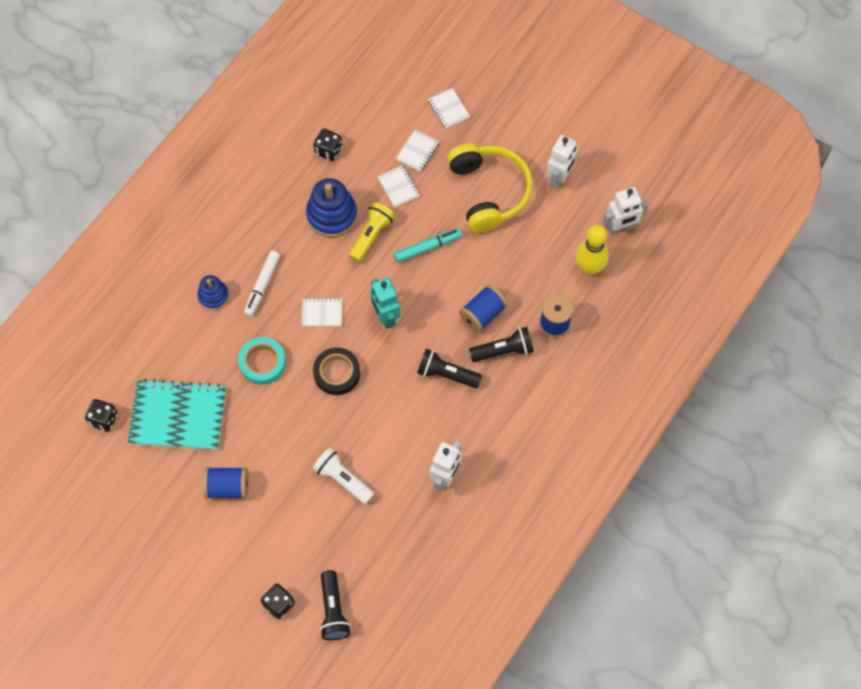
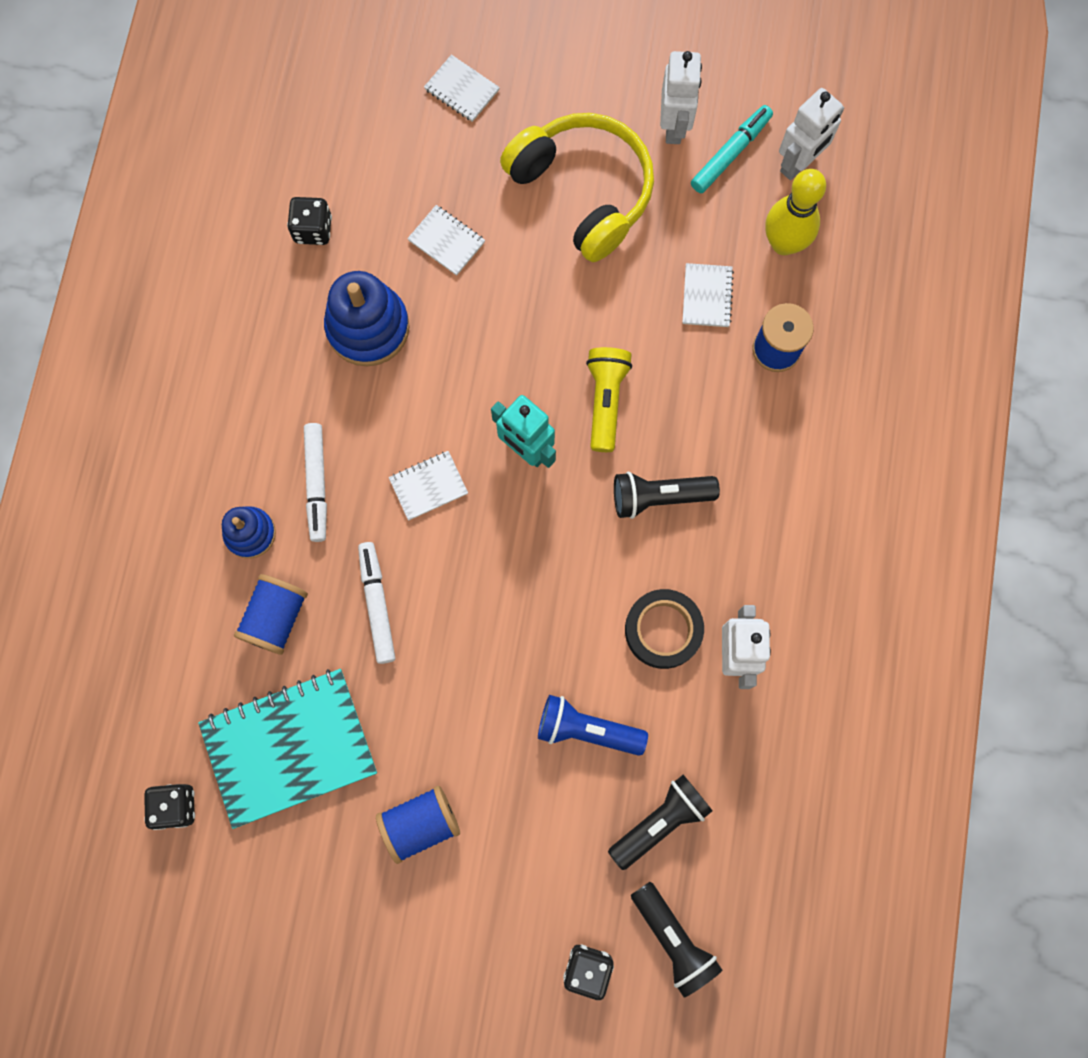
camera: 25 degrees left, 10 degrees up
turquoise tape [238,337,286,385] -> white marker [358,542,395,664]
black tape [313,348,360,395] -> black tape moved to [625,589,704,669]
white flashlight [313,448,374,504] -> blue flashlight [538,695,648,756]
yellow flashlight [349,202,395,262] -> yellow flashlight moved to [586,347,632,452]
turquoise marker [394,228,462,263] -> turquoise marker moved to [691,105,773,193]
white notebook [396,130,439,172] -> white notebook moved to [682,263,734,327]
blue spool [459,285,508,332] -> blue spool moved to [234,574,308,655]
black flashlight [469,327,534,362] -> black flashlight moved to [608,775,712,870]

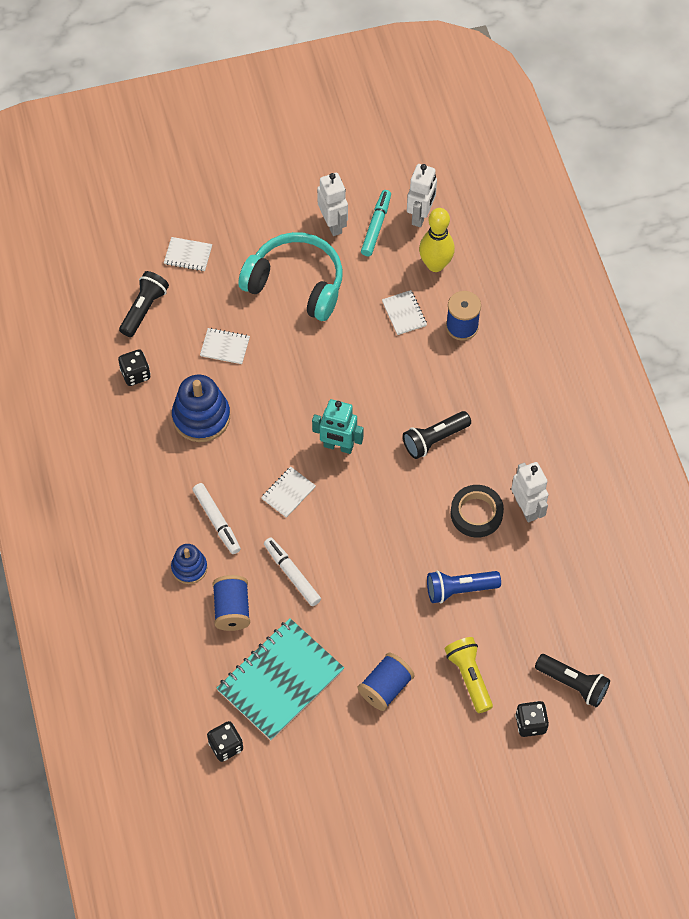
camera: 25 degrees left, 15 degrees down
yellow headphones [500,113,654,262] -> turquoise headphones [238,232,343,321]
yellow flashlight [586,347,632,452] -> yellow flashlight moved to [445,637,493,713]
black flashlight [608,775,712,870] -> black flashlight moved to [119,271,169,337]

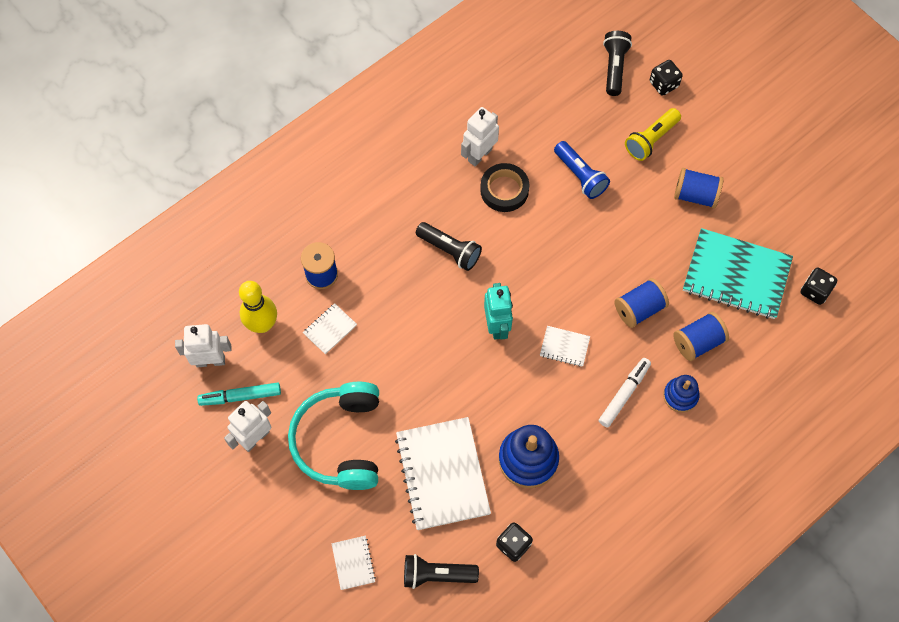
camera: 115 degrees left, 5 degrees up
white notebook [200,328,250,364] -> white notebook [395,417,491,530], size x2.19
white marker [264,537,321,606] -> blue spool [614,278,669,328]

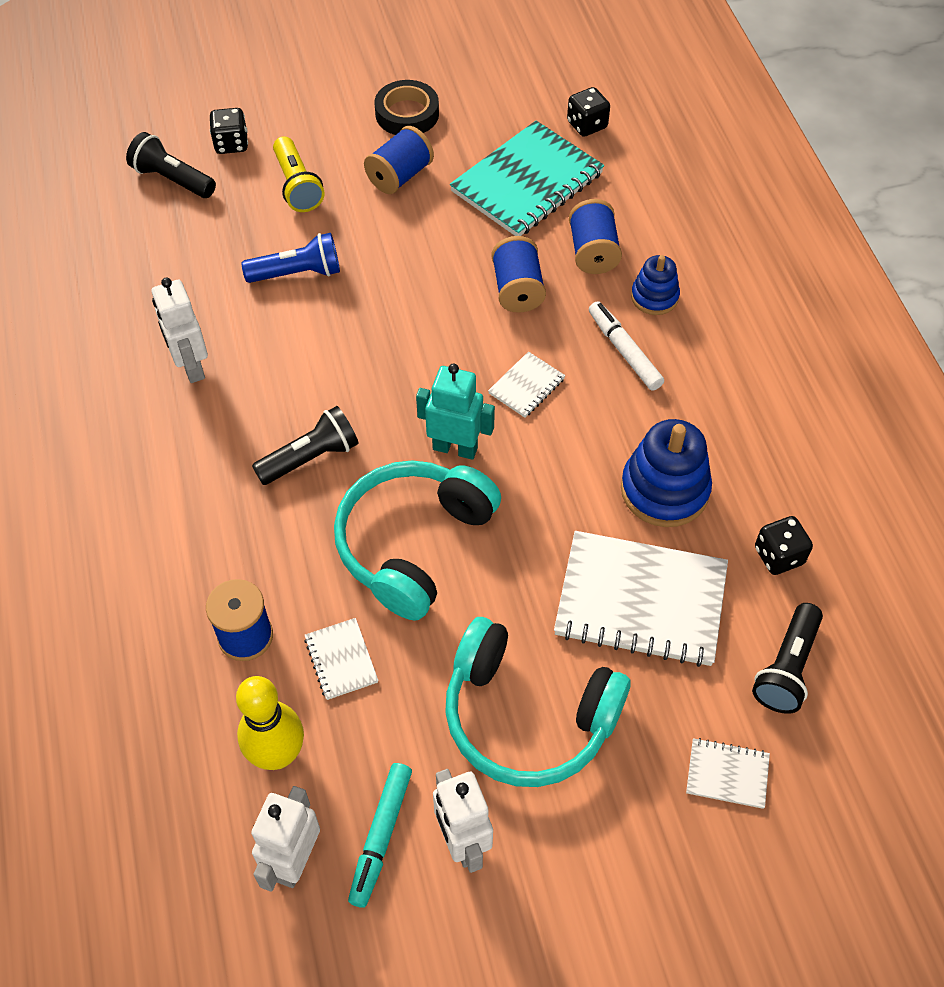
camera: 65 degrees left, 10 degrees down
black tape [480,163,529,212] -> black tape moved to [375,80,439,135]
none -> turquoise headphones [334,460,501,621]

